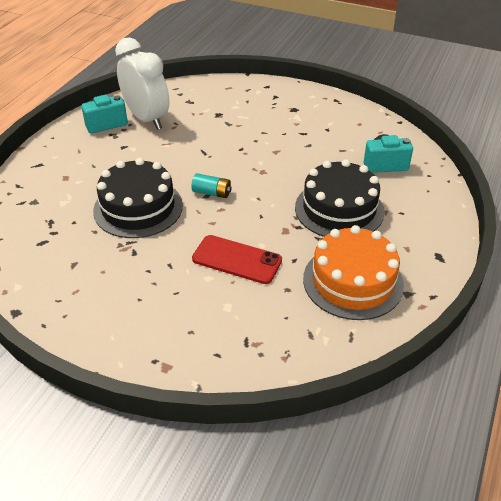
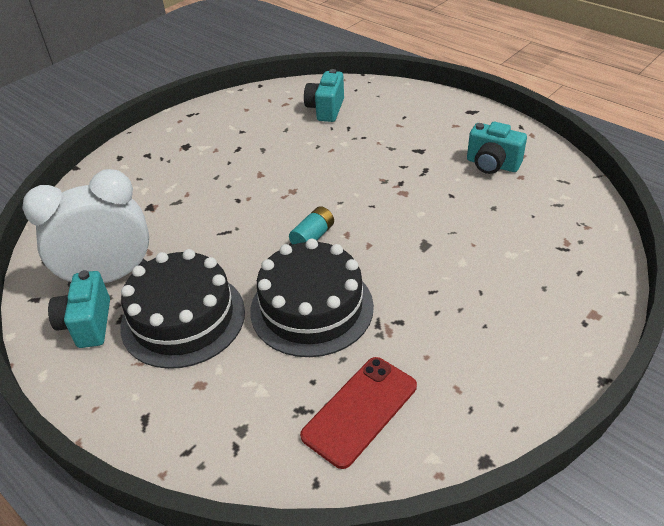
camera: 70 degrees left, 0 degrees up
red phone [192,235,282,284] -> red phone moved to [300,357,417,469]
black cake [295,159,385,237] -> black cake moved to [120,249,245,369]
orange cake [303,225,404,320] -> turquoise camera [467,122,527,174]

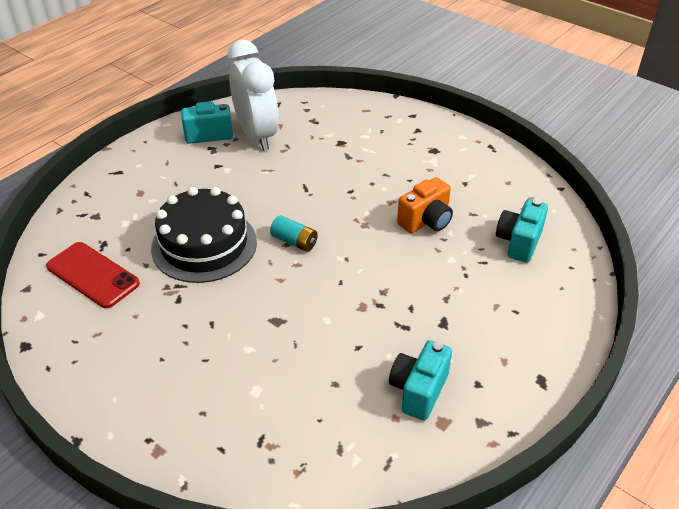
camera: 85 degrees right, 0 degrees up
black cake [120,249,245,369] -> none
turquoise camera [304,69,344,122] -> turquoise camera turned 75 degrees counterclockwise [496,199,548,263]
none -> orange camera [397,177,453,234]

